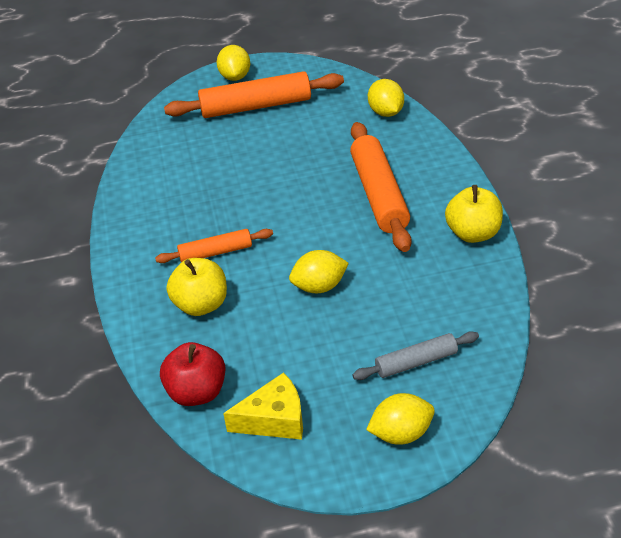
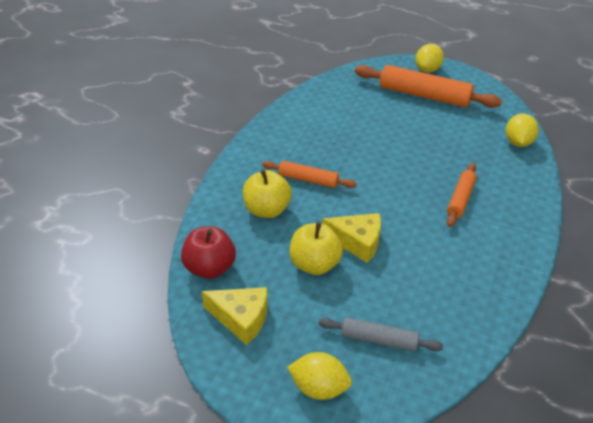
camera: 30 degrees right, 0 degrees up
yellow lemon [289,250,349,293] -> yellow cheese [322,213,381,263]
orange rolling pin [350,122,412,252] -> orange rolling pin [447,163,476,227], size x0.56
yellow apple [445,185,503,243] -> yellow apple moved to [290,222,343,275]

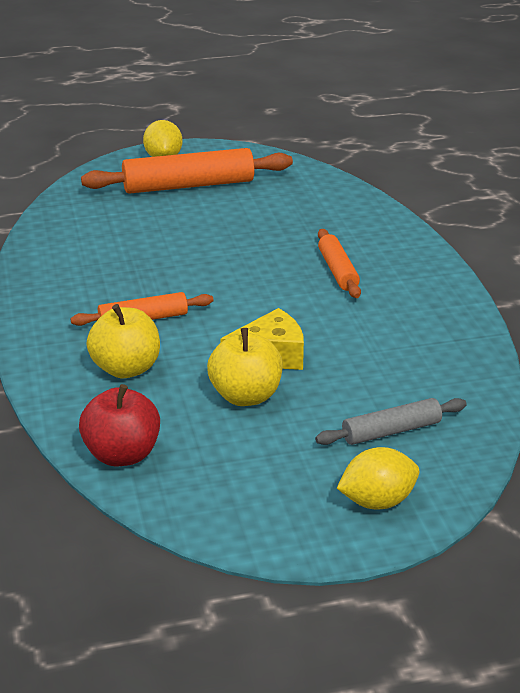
camera: 35 degrees left, 10 degrees down
yellow cheese [202,287,267,345] -> none
yellow lemon [506,114,539,147] -> none

